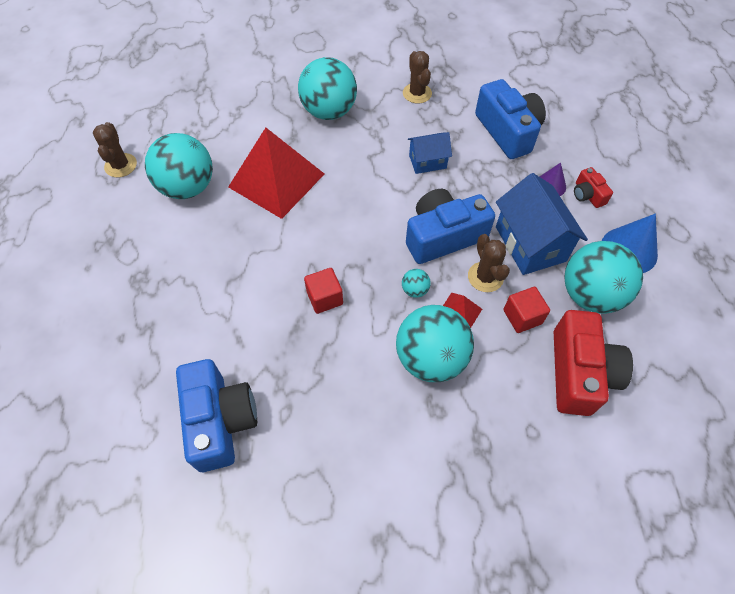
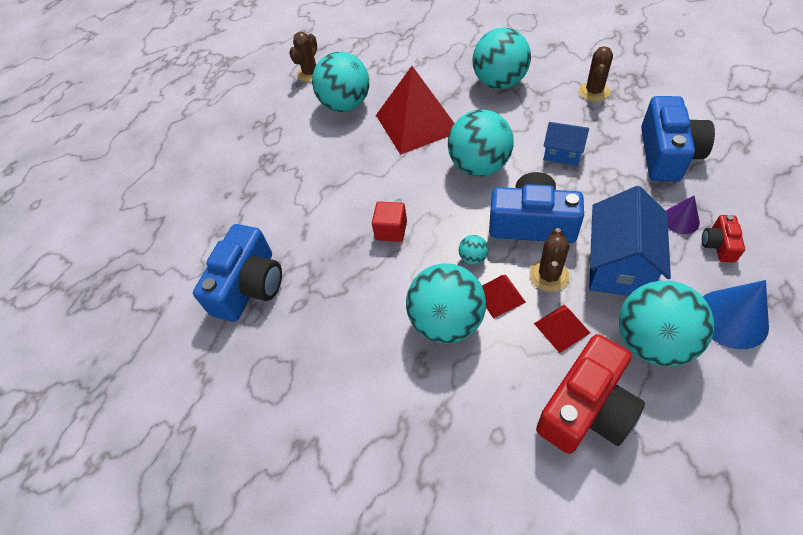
camera: 40 degrees right, 5 degrees down
red cube [503,287,550,333] -> red pyramid [534,305,590,353]
none -> turquoise ball [448,109,514,176]

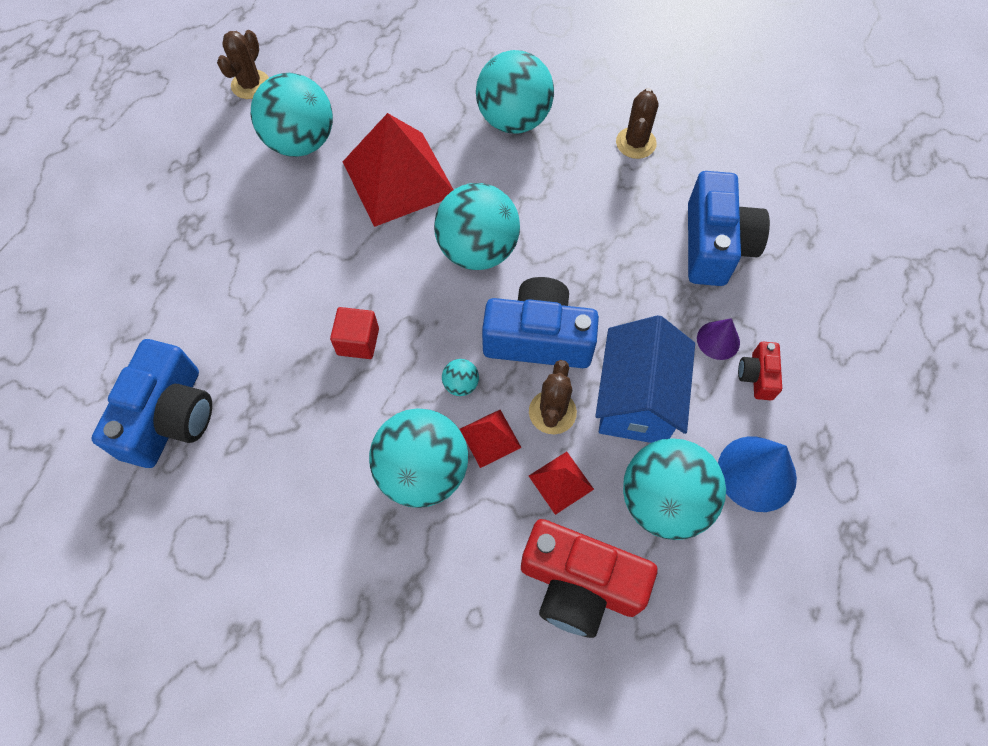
camera: 10 degrees left, 10 degrees up
red camera [536,334,645,454] -> red camera turned 75 degrees clockwise [521,519,657,638]
blue house [543,122,589,166] -> none

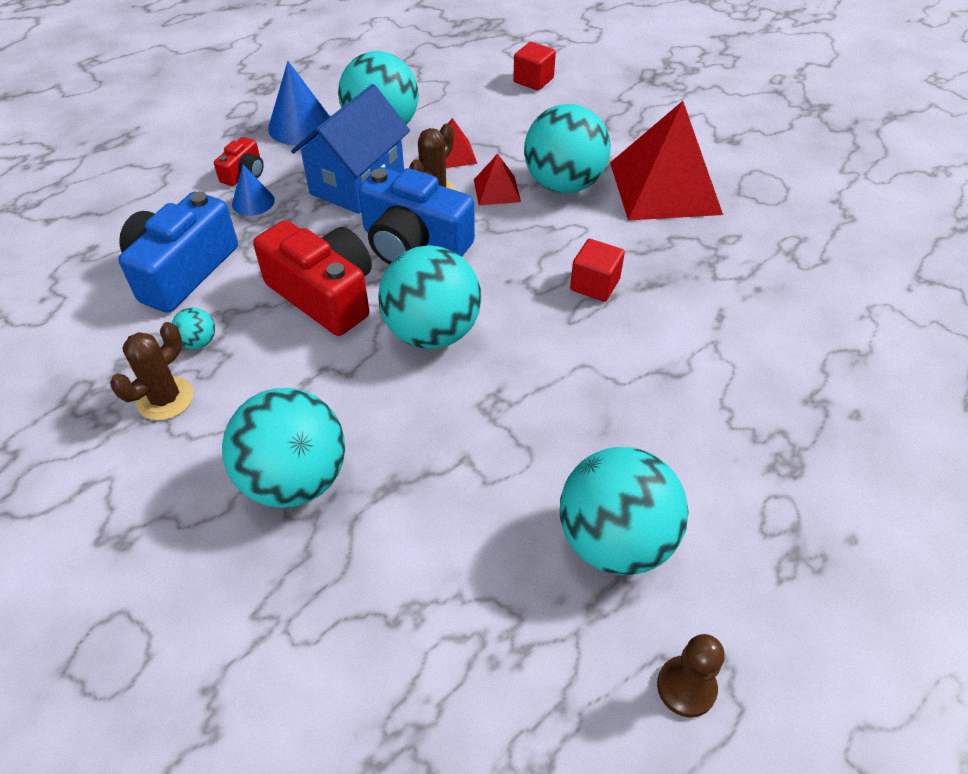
camera: 160 degrees left, 15 degrees down
blue camera [91,339,212,468] -> none
brown cactus [217,30,269,99] -> brown pawn [657,634,725,717]
red pyramid [343,113,454,227] -> red pyramid moved to [610,101,723,221]
turquoise ball [442,359,479,396] -> turquoise ball moved to [172,308,215,349]
red camera [521,519,657,638] -> red camera moved to [253,220,372,336]
purple cone [697,318,740,360] -> blue cone [232,164,275,216]
none -> red cube [513,42,556,90]

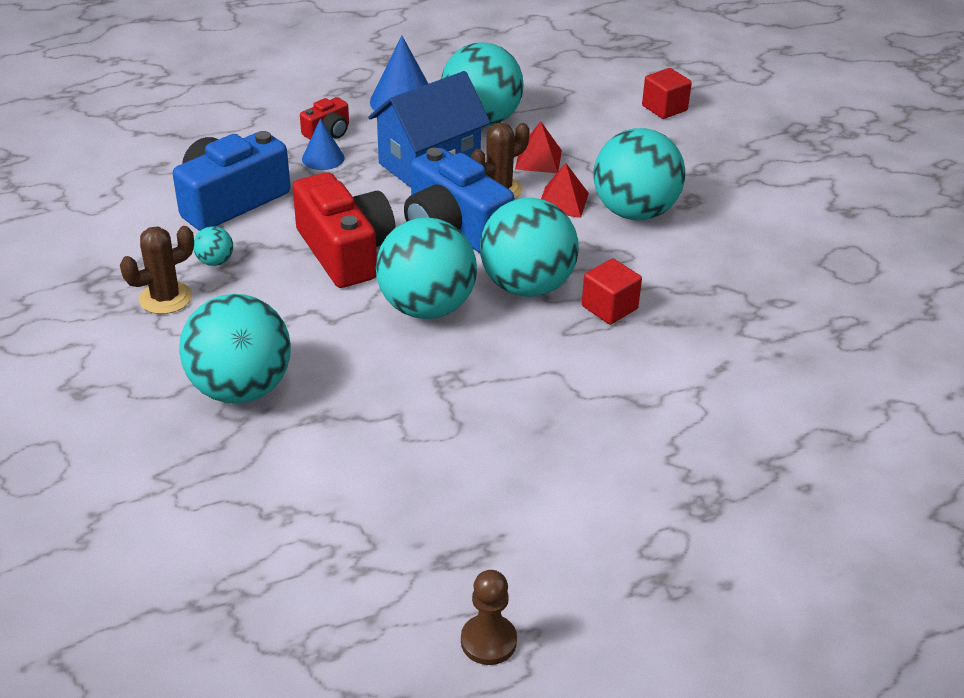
camera: 20 degrees right, 10 degrees down
turquoise ball [560,447,689,575] -> turquoise ball moved to [480,198,579,297]
red pyramid [610,101,723,221] -> none

